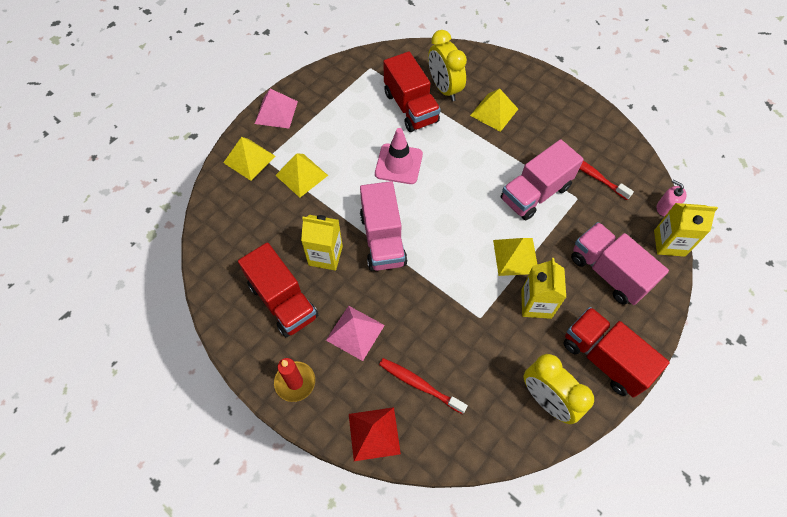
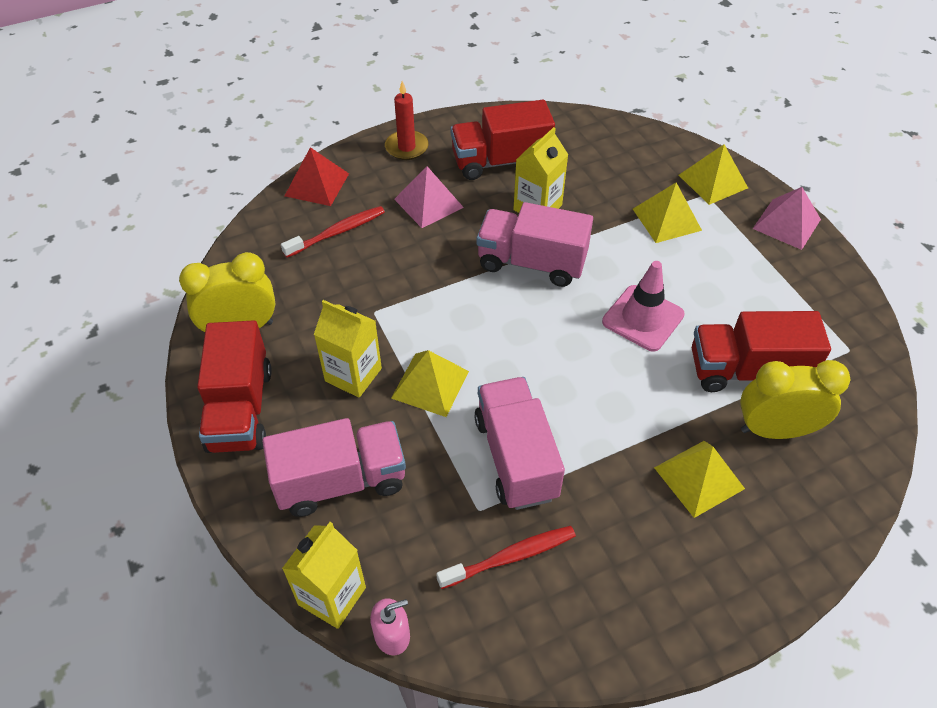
camera: 115 degrees right, 10 degrees down
red truck [563,307,670,398] -> red truck turned 105 degrees clockwise [197,320,272,453]

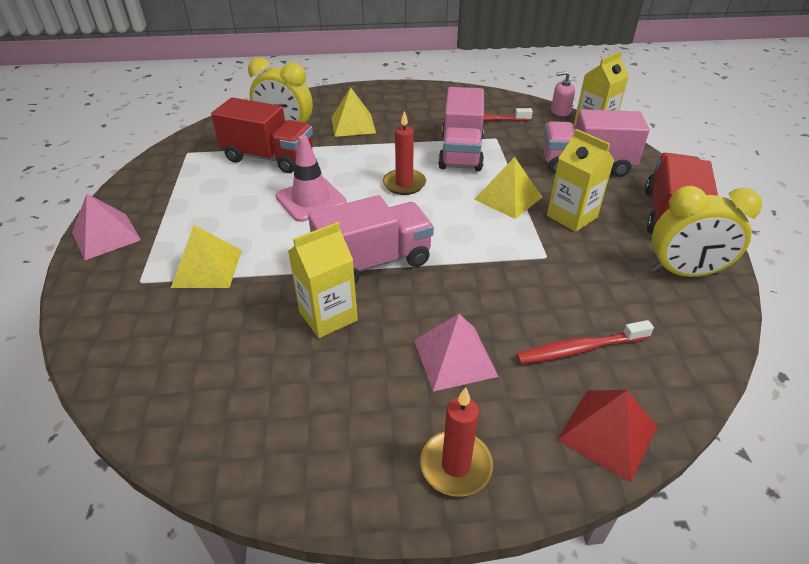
camera: 160 degrees left, 10 degrees down
red truck [451,100,555,180] -> none
pink truck [476,202,593,287] -> pink truck turned 60 degrees counterclockwise [308,195,434,284]
yellow pyramid [679,144,748,205] -> none
none -> red candle [383,111,426,195]

